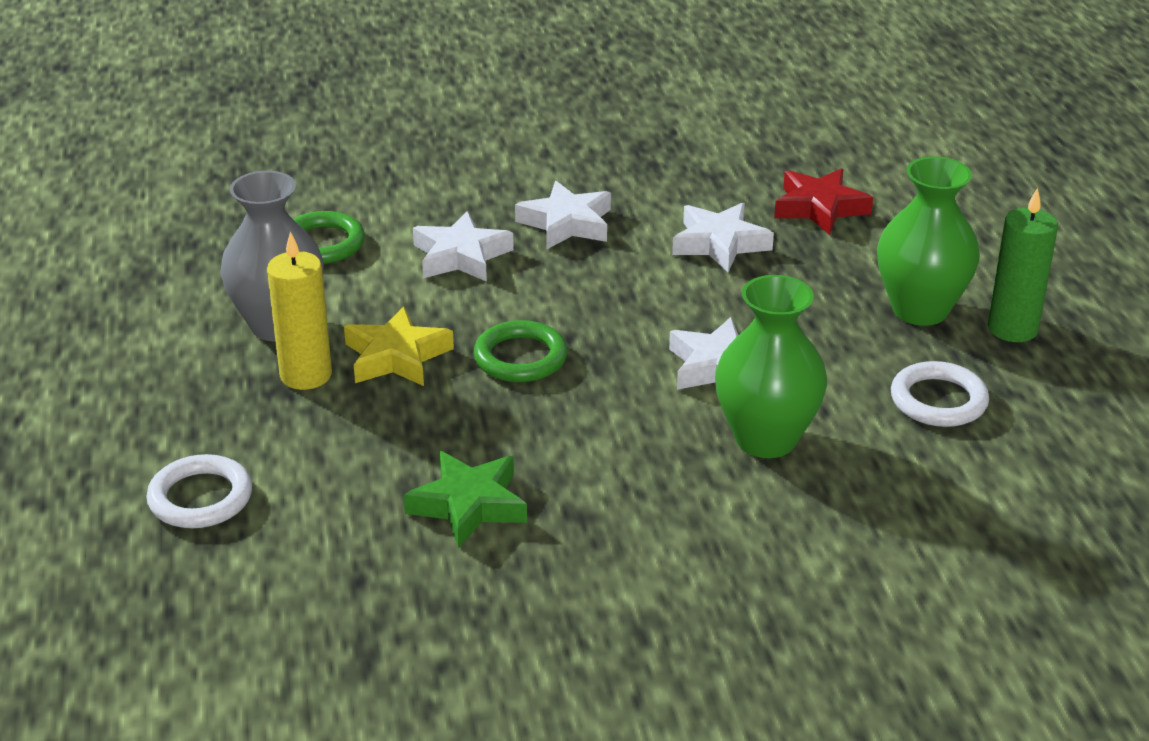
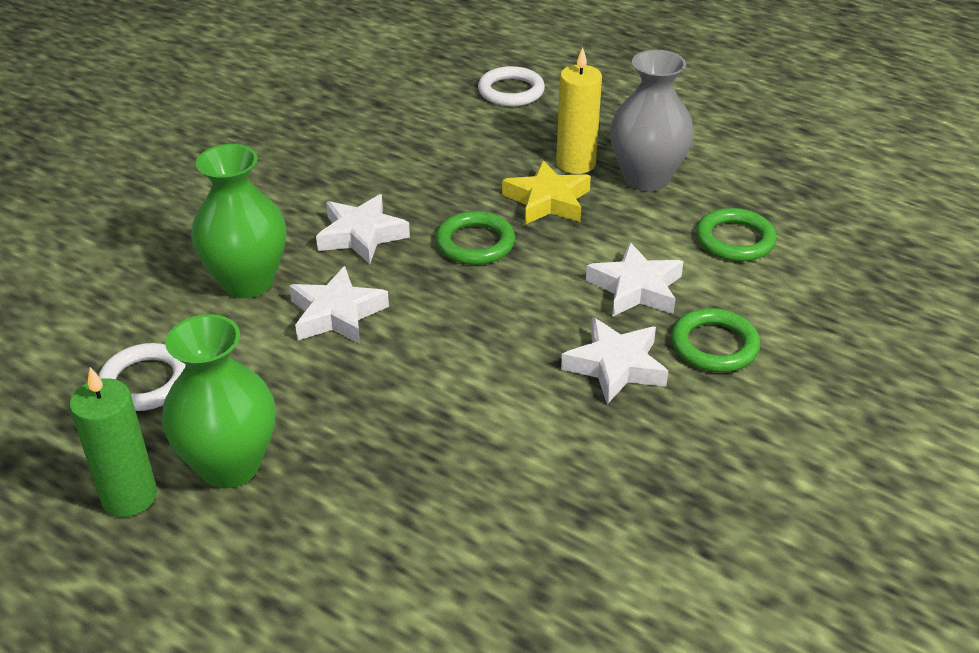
camera: 135 degrees right, 5 degrees up
green star [404,451,527,548] -> none
white star [672,203,774,272] -> white star moved to [316,194,410,264]
red star [774,168,873,235] -> none
none -> green ring [671,308,760,372]

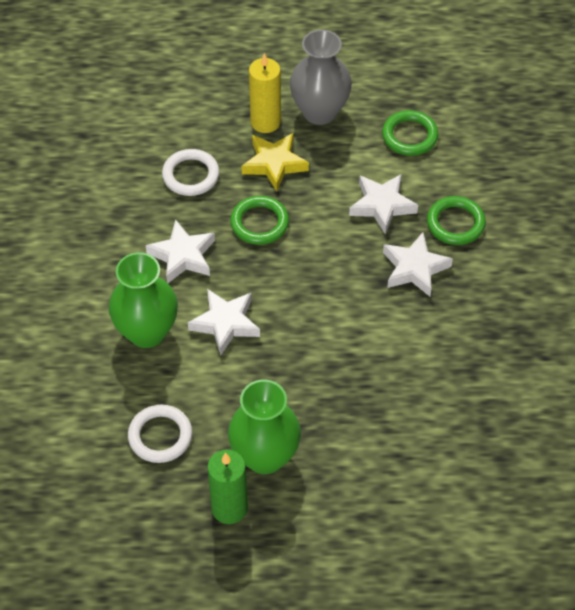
camera: 35 degrees left, 15 degrees up
white ring [478,66,545,107] -> white ring moved to [162,149,219,196]

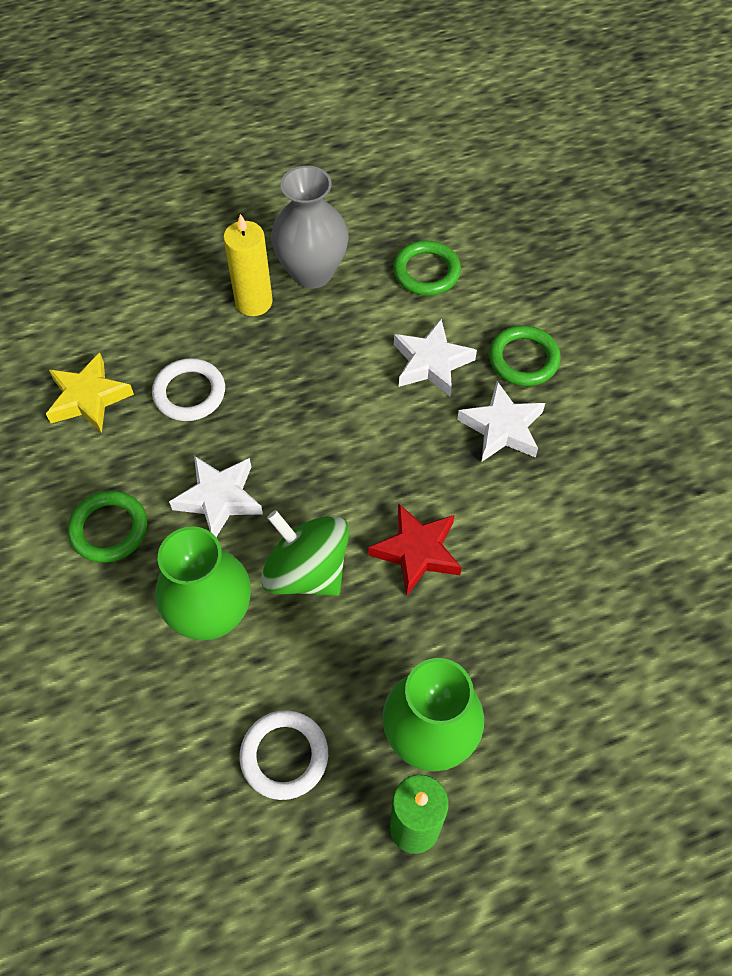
camera: 20 degrees left, 5 degrees up
white star [188,289,260,355] -> green spinning top [261,510,349,596]
green ring [230,196,289,245] -> green ring moved to [68,491,147,563]
yellow star [242,133,309,191] -> yellow star moved to [46,353,134,433]
none -> red star [368,503,462,595]

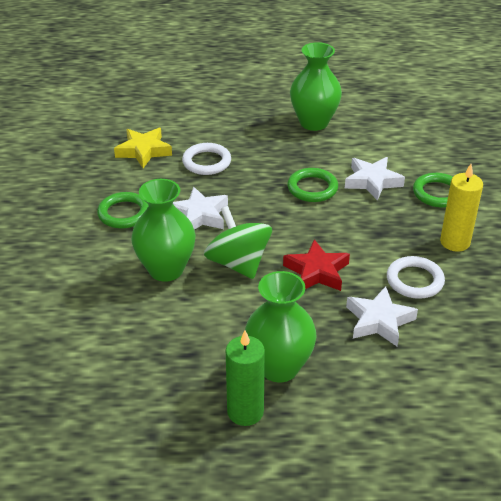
camera: 20 degrees right, 20 degrees down
yellow candle [223,214,273,316] -> yellow candle moved to [440,164,483,252]
white ring [240,710,328,800] -> white ring moved to [387,256,445,299]
grey vase [271,166,348,288] -> green vase [290,42,342,131]
green ring [393,241,461,296] -> green ring moved to [287,168,338,202]
white star [457,381,545,462] -> white star moved to [346,286,418,347]

